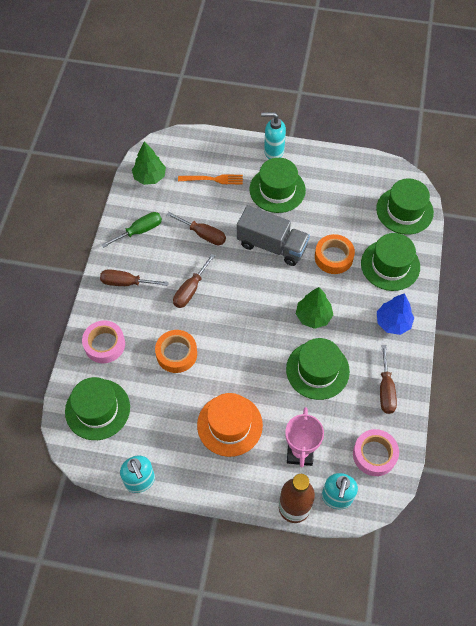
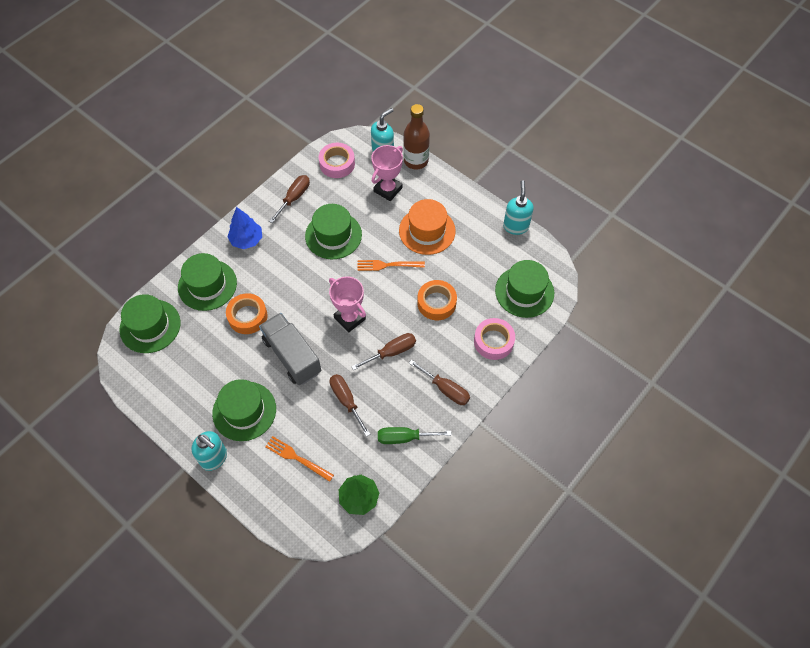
camera: 150 degrees left, 0 degrees up
green tree [296,287,333,329] -> none
none -> pink trophy [329,276,366,333]
none -> orange fork [357,260,425,271]

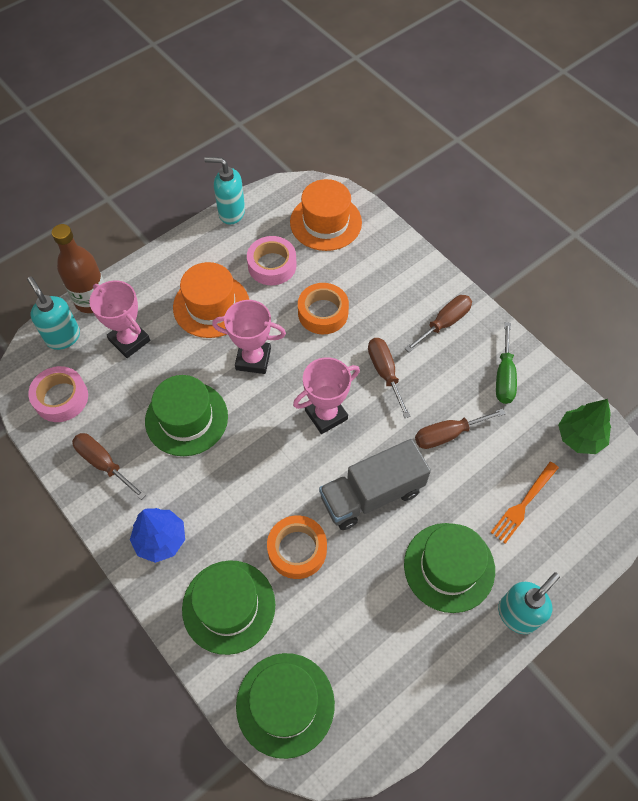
camera: 80 degrees left, 0 degrees up
orange fork [357,260,425,271] -> pink trophy [212,300,286,374]
pink tape [474,318,515,360] -> pink tape moved to [247,236,297,285]
green hat [495,260,554,318] -> orange hat [290,179,362,251]

